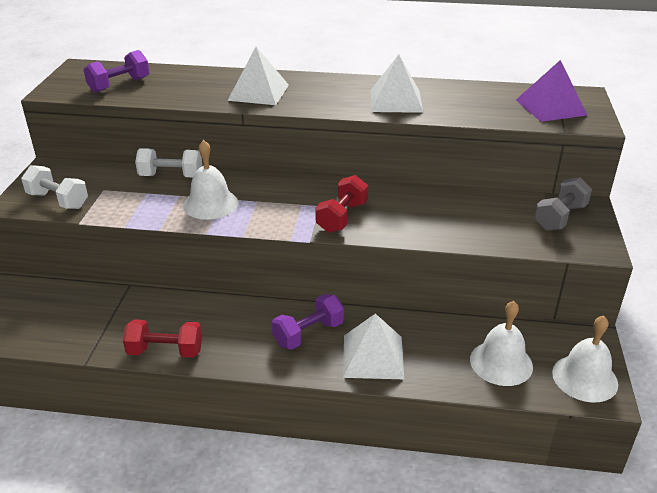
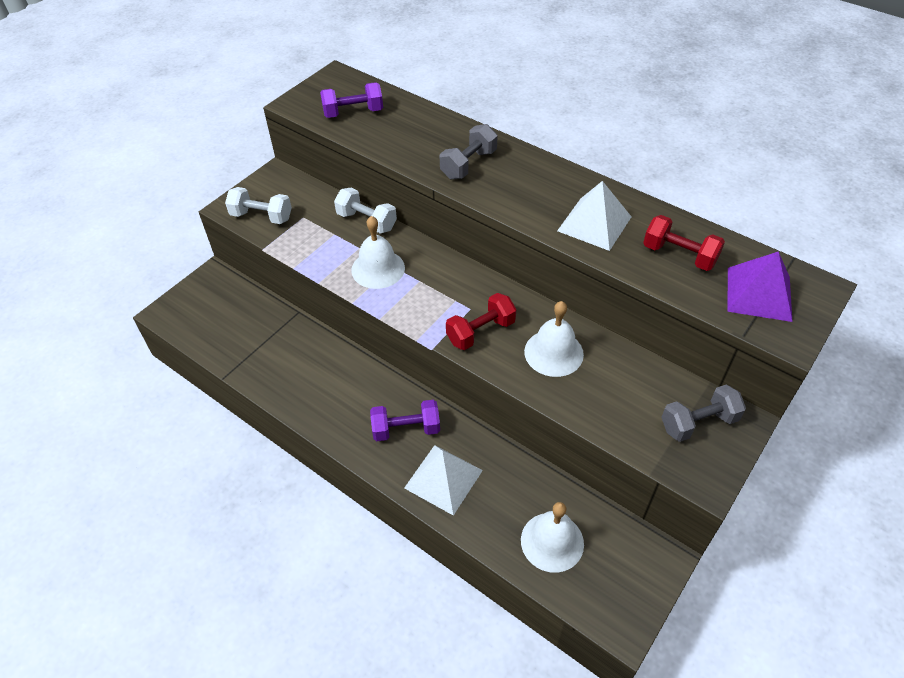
camera: 30 degrees right, 15 degrees up
white dumbbell [21,165,88,209] -> white dumbbell turned 45 degrees counterclockwise [225,187,292,224]
red dumbbell [123,319,202,358] -> red dumbbell moved to [643,215,725,271]
white pyramid [227,47,289,105] -> grey dumbbell [440,124,498,179]
white bell [552,316,618,402] -> white bell moved to [524,301,584,377]

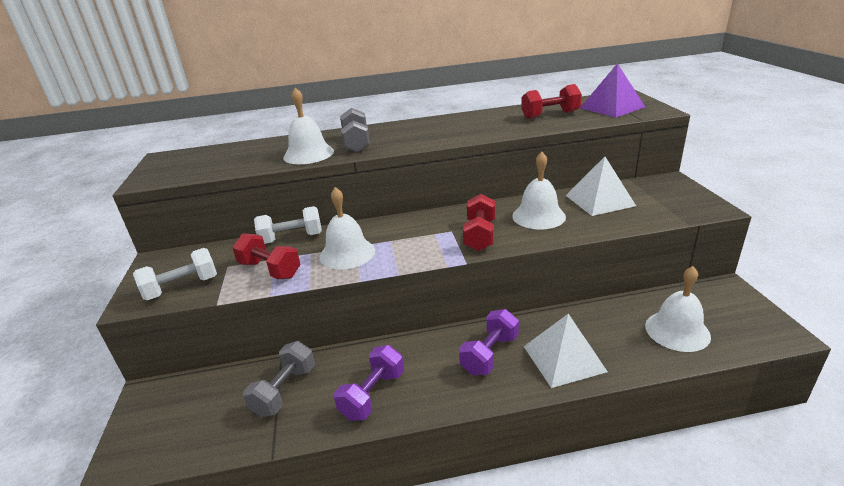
camera: 45 degrees left, 20 degrees down
purple dumbbell [320,82,383,118] -> purple dumbbell moved to [334,345,404,421]
white pyramid [557,181,632,251] -> white pyramid moved to [566,157,636,216]
grey dumbbell [661,385,746,442] -> grey dumbbell moved to [243,341,315,417]
none -> red dumbbell [232,234,301,279]
none -> white bell [283,88,334,164]

